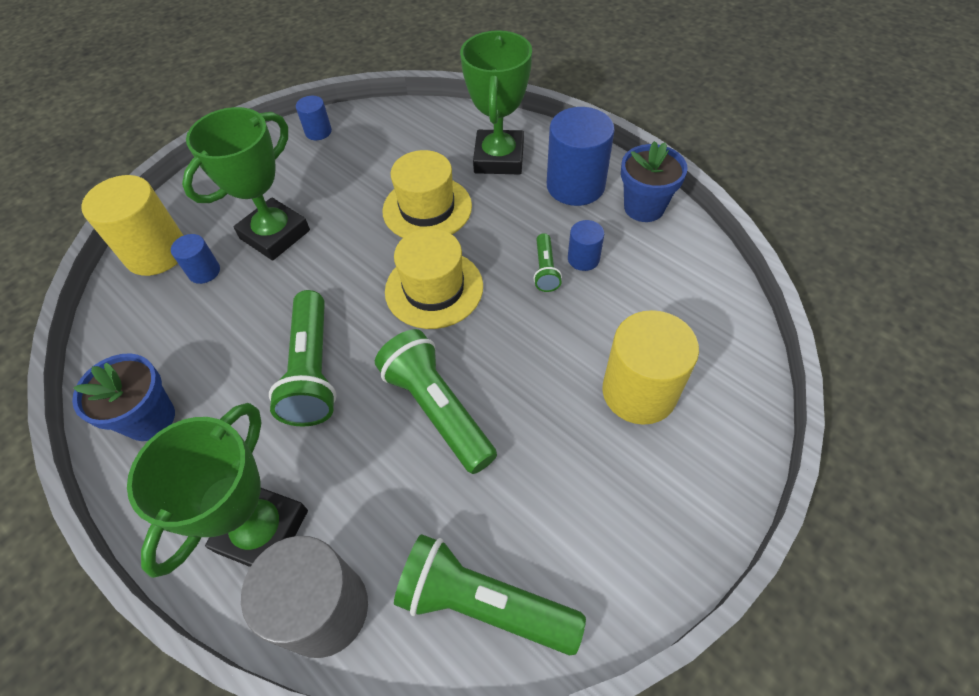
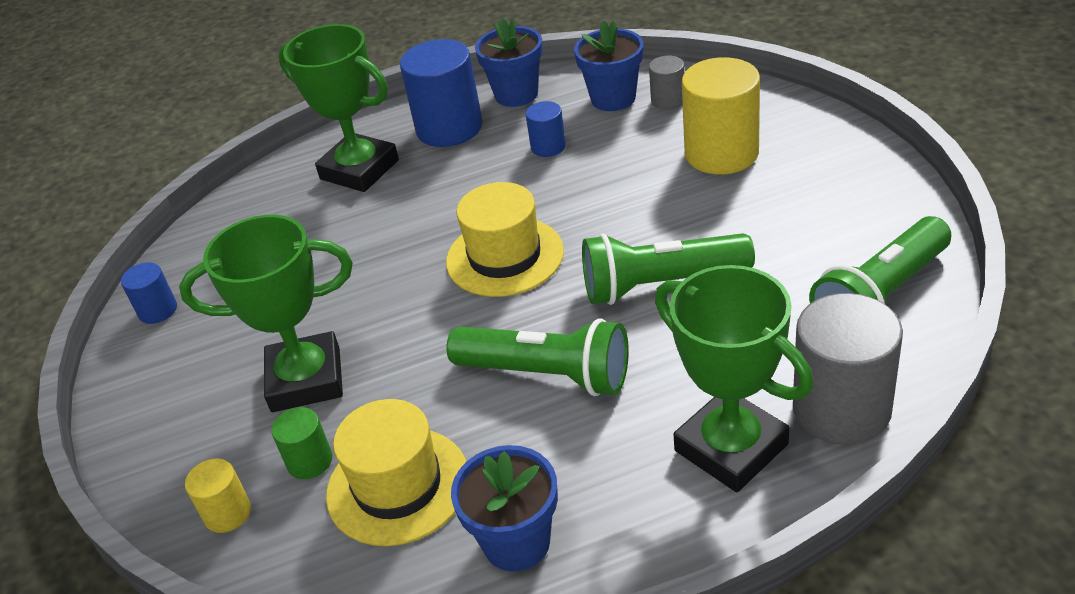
camera: 60 degrees left, 15 degrees down
yellow cylinder [81,175,184,276] -> yellow cylinder [185,459,251,533], size x0.50
blue cylinder [171,234,220,284] -> green cylinder [271,407,332,479]
green trophy [182,107,310,261] -> green trophy turned 75 degrees counterclockwise [179,215,353,412]
yellow hat [382,150,472,238] -> yellow hat moved to [326,399,467,546]
green flashlight [533,233,562,292] -> none
none -> blue flower pot [574,20,643,111]
none -> grey cylinder [649,56,685,110]

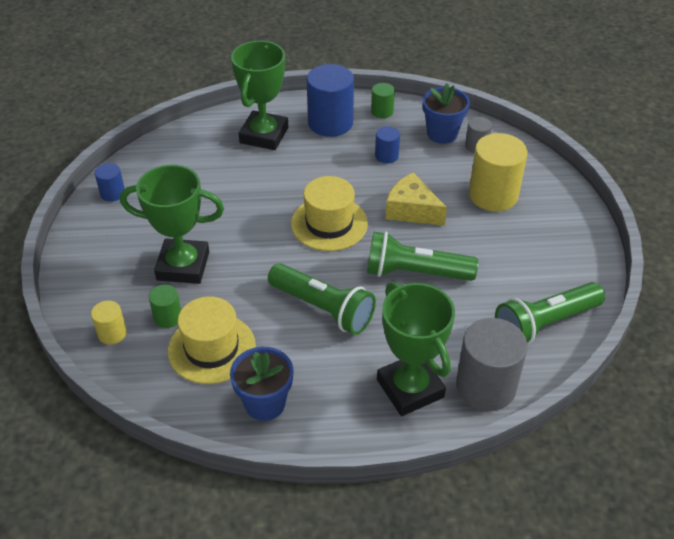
camera: 10 degrees right, 5 degrees up
green trophy [278,24,399,192] -> green trophy turned 60 degrees clockwise [231,41,288,150]
blue flower pot [475,18,543,107] -> green cylinder [371,83,395,118]
none -> yellow cheese [385,173,447,226]

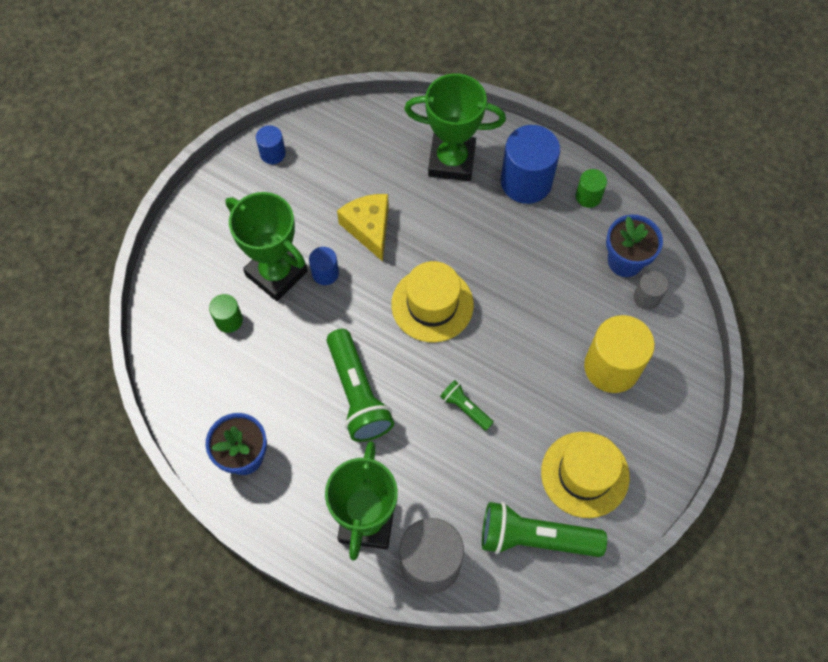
camera: 35 degrees right, 20 degrees up
yellow cylinder [91,300,127,345] -> none
yellow hat [168,296,256,384] -> yellow hat moved to [541,432,630,518]
green trophy [231,41,288,150] -> green trophy turned 45 degrees clockwise [404,74,506,181]
green flashlight [367,232,478,281] -> green flashlight [440,380,494,431], size x0.50
blue cylinder [375,126,400,163] -> blue cylinder moved to [309,247,339,285]
yellow cheese [385,173,447,226] -> yellow cheese moved to [337,194,389,261]

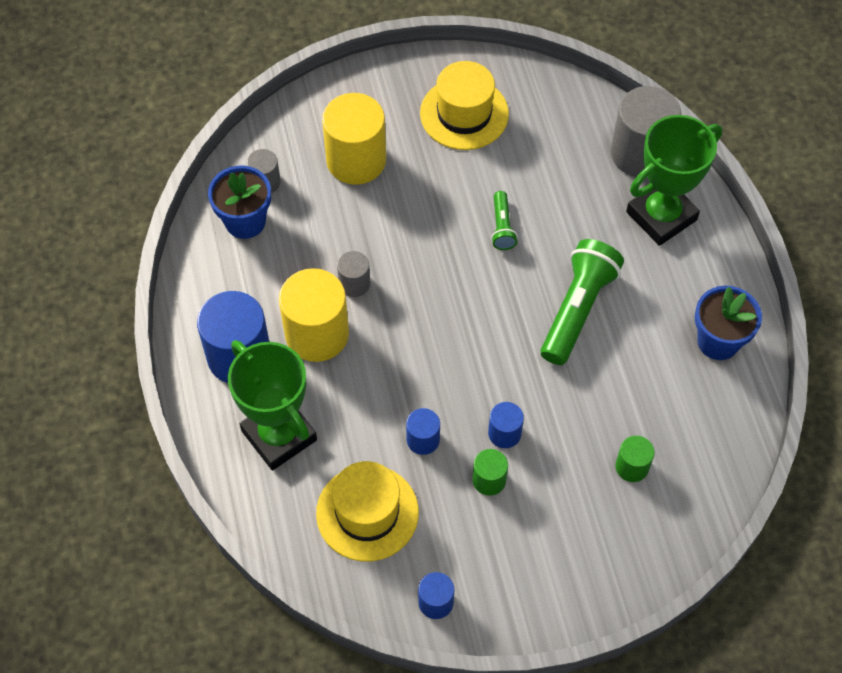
camera: 135 degrees left, 5 degrees down
green trophy [226,192,308,301] -> none
yellow cheese [337,194,389,261] -> blue cylinder [406,408,440,455]
yellow hat [391,261,474,342] -> yellow hat moved to [316,461,419,562]
green flashlight [482,502,607,557] -> none
green cylinder [576,169,607,208] -> green cylinder moved to [472,449,508,496]
none -> yellow cylinder [279,268,349,362]
none -> grey cylinder [337,251,370,297]

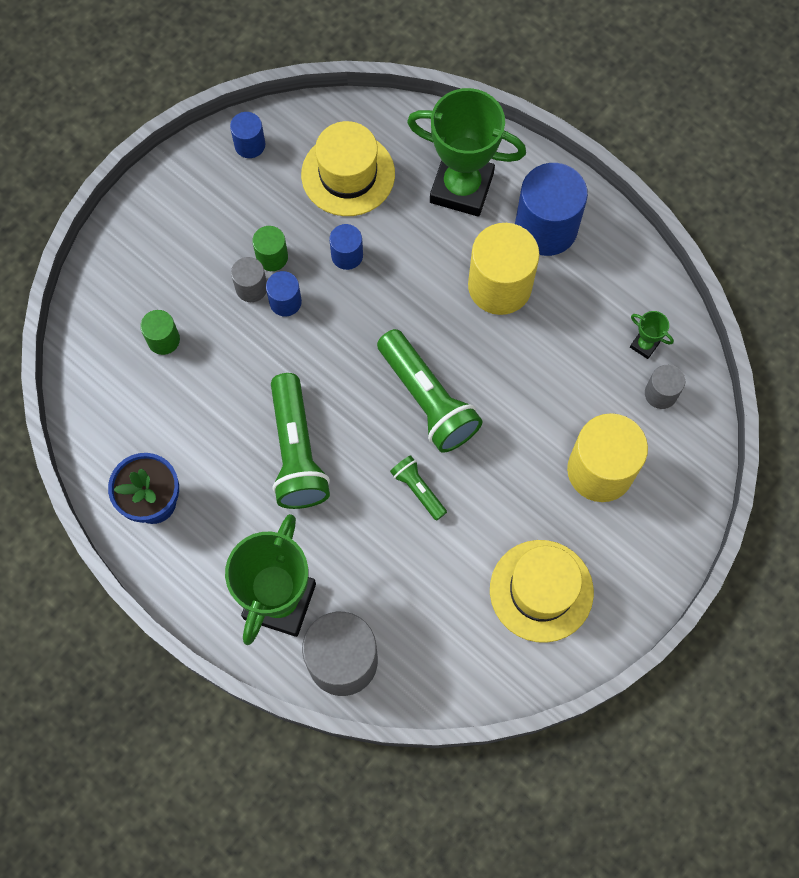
camera: 145 degrees right, 10 degrees up
blue flower pot [208,165,271,239] -> green trophy [630,311,674,359]
grey cylinder [337,251,370,297] -> grey cylinder moved to [231,257,267,302]
none -> green flashlight [377,329,483,453]

